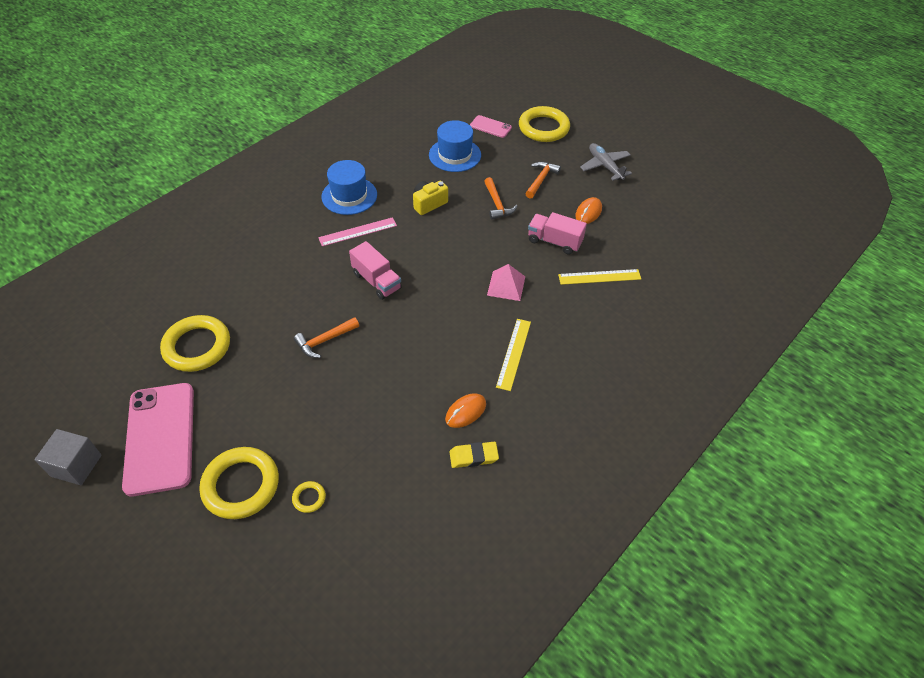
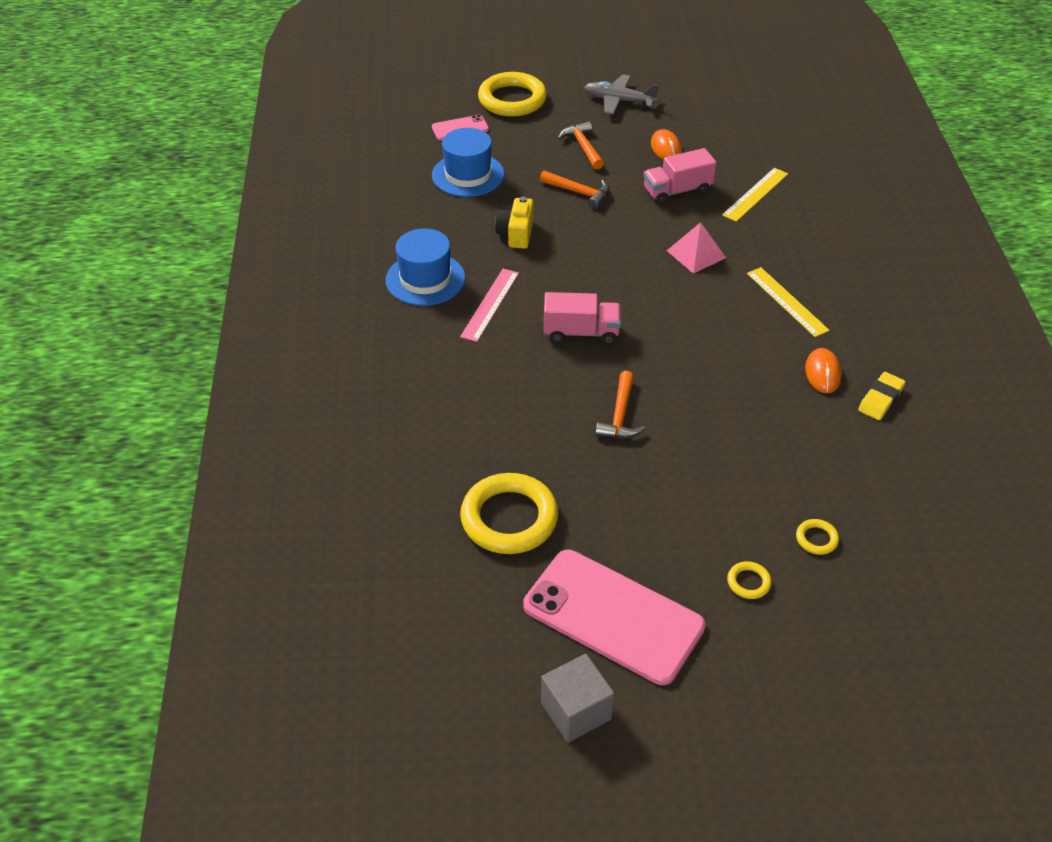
camera: 45 degrees left, 5 degrees down
yellow ring [199,447,279,519] -> yellow ring [727,561,772,599], size x0.43

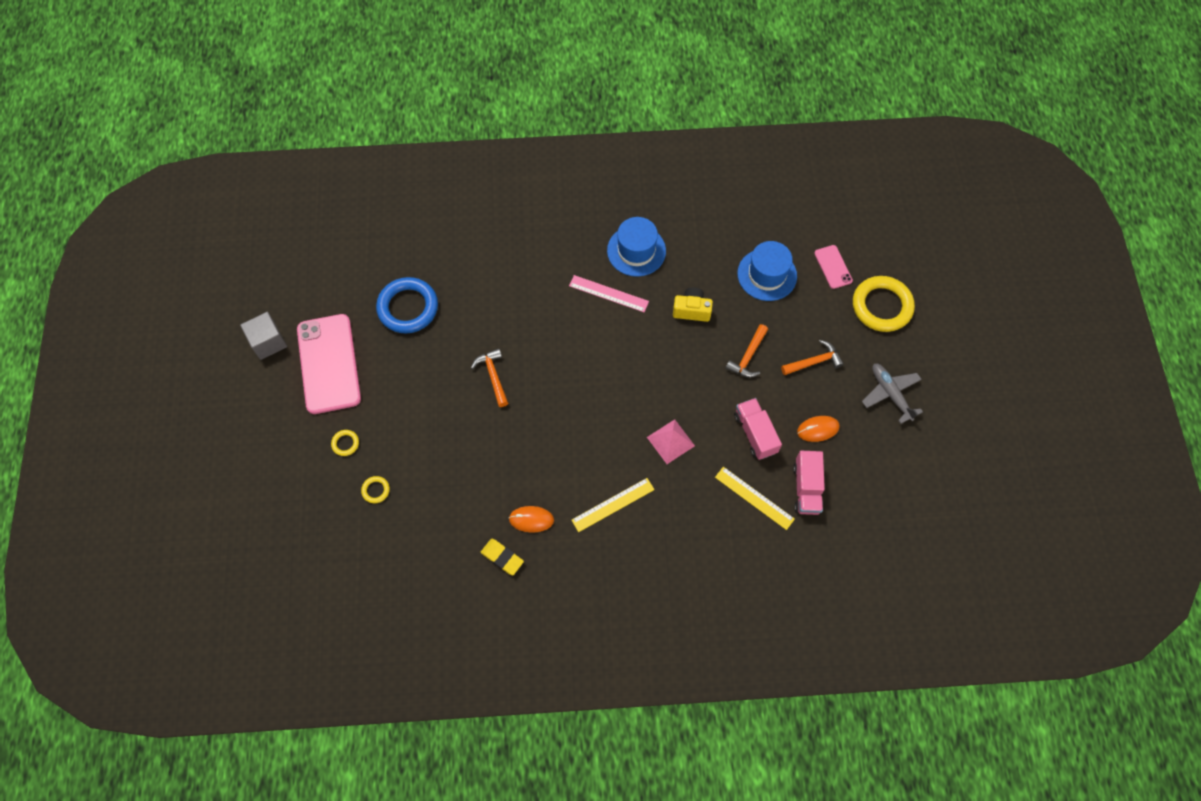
camera: 90 degrees right, 20 degrees up
yellow ring [460,473,558,554] -> blue ring [376,277,438,333]
pink phone [523,550,706,685] -> pink phone turned 45 degrees counterclockwise [297,314,361,414]
pink truck [544,292,621,344] -> pink truck moved to [793,451,825,515]
grey plane [584,74,659,115] -> grey plane turned 45 degrees counterclockwise [862,364,923,424]
orange hammer [595,371,645,439] -> orange hammer turned 60 degrees clockwise [471,348,508,407]

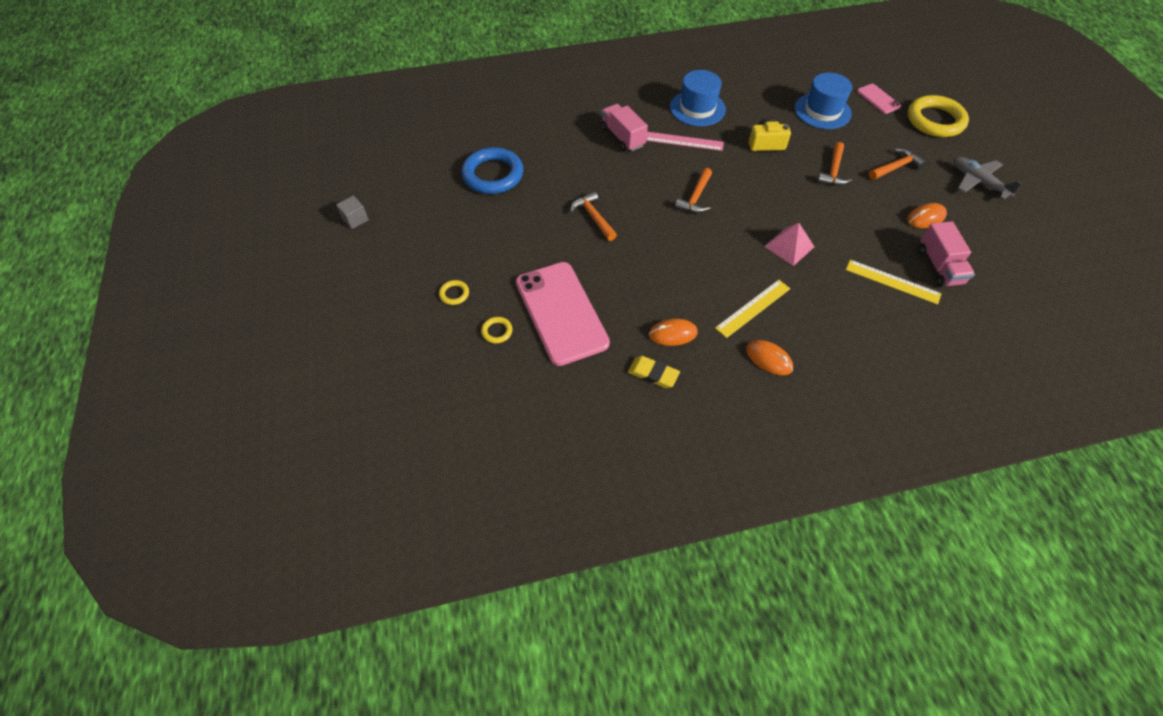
camera: 10 degrees left, 10 degrees down
grey cube [240,312,287,360] -> grey cube [336,196,369,229], size x0.64
pink phone [297,314,361,414] -> pink phone moved to [516,262,610,366]
pink truck [734,398,782,460] -> pink truck moved to [601,104,648,152]
none -> orange hammer [675,168,712,213]
none -> orange mouse [746,340,793,375]

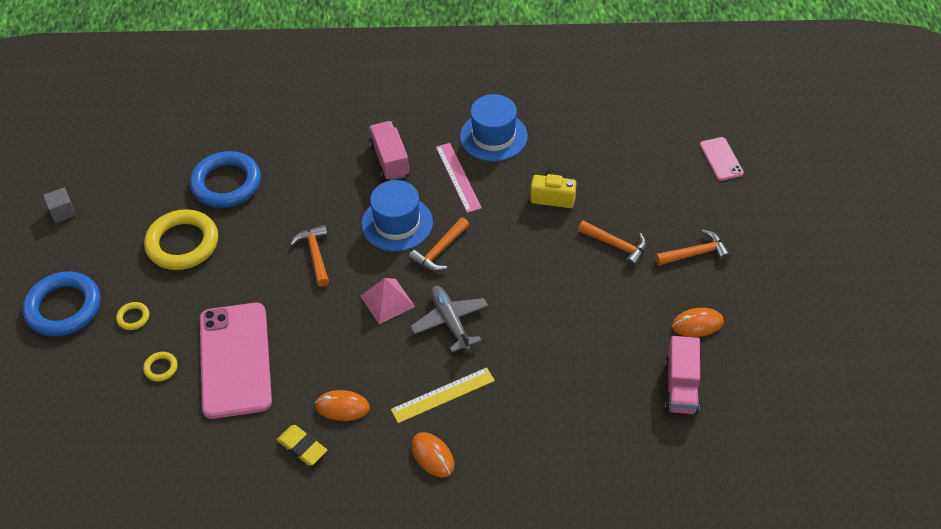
camera: 15 degrees right, 5 degrees down
pink ruler [646,132,724,151] -> pink ruler turned 45 degrees clockwise [436,143,482,213]
pink pyramid [764,223,814,266] -> pink pyramid moved to [360,278,415,324]
blue hat [795,73,852,129] -> blue hat moved to [361,180,433,252]
orange hammer [817,142,853,186] -> orange hammer turned 90 degrees counterclockwise [578,220,647,267]
yellow ruler [846,260,942,305] -> none
yellow ring [908,95,969,137] -> yellow ring moved to [144,209,218,270]
grey plane [953,157,1022,200] -> grey plane moved to [411,286,488,352]
none -> blue ring [23,271,101,337]

